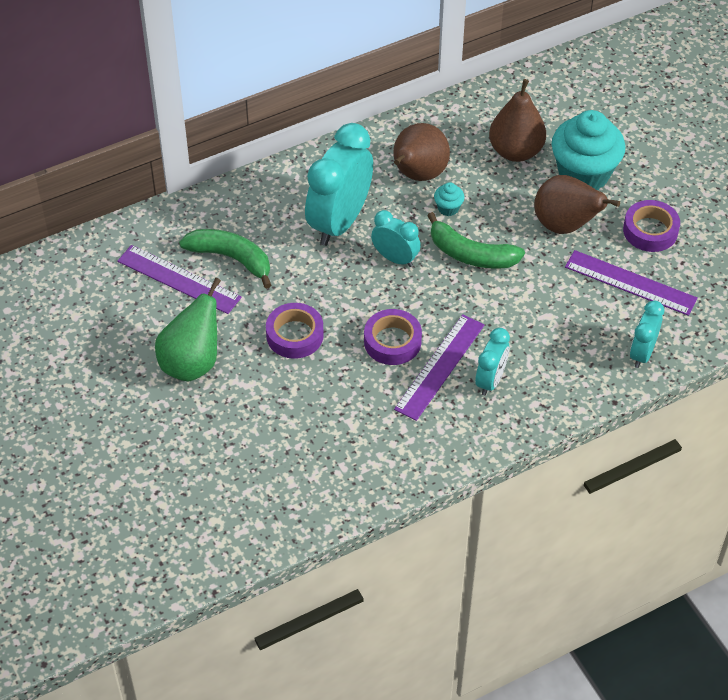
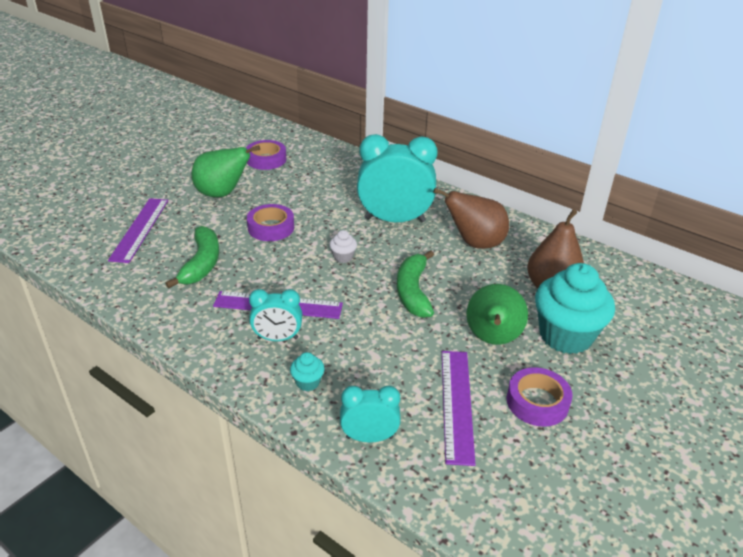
camera: 65 degrees right, 15 degrees down
purple ruler [117,245,242,314] -> purple ruler moved to [108,198,168,263]
green banana [179,229,271,289] -> green banana moved to [165,226,219,289]
purple tape [364,309,422,365] -> purple tape moved to [246,140,286,170]
turquoise clock [371,210,421,267] -> none
turquoise cupcake [434,182,464,216] -> turquoise cupcake moved to [290,352,325,391]
brown pear [534,175,620,234] -> green pear [466,284,528,345]
none -> white cupcake [329,230,357,263]

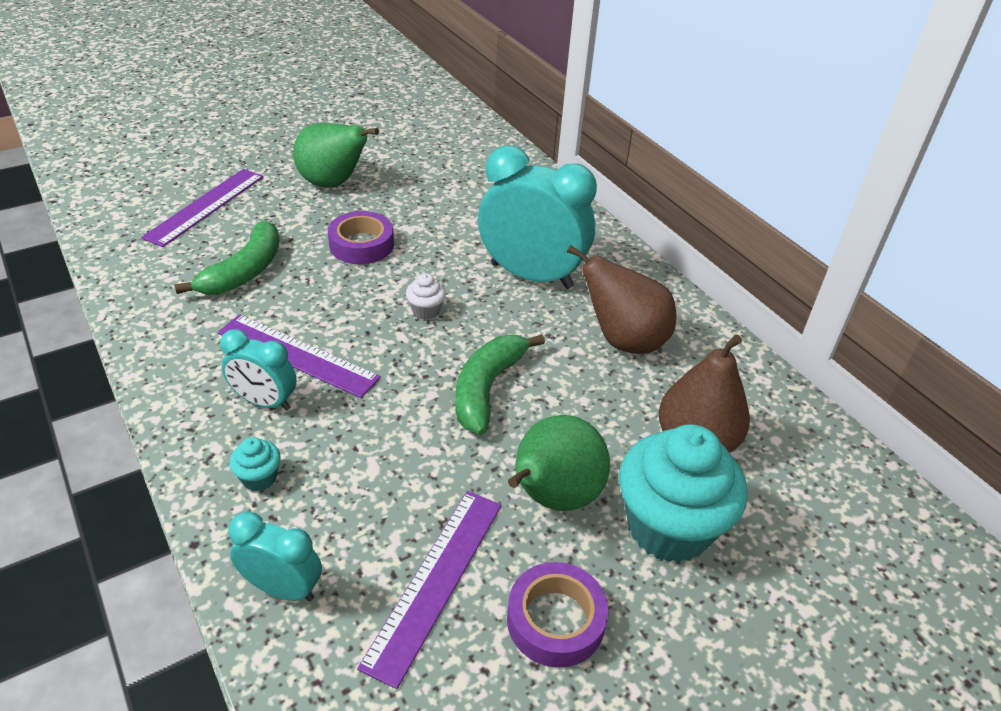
camera: 20 degrees right, 5 degrees up
purple tape [246,140,286,170] -> none

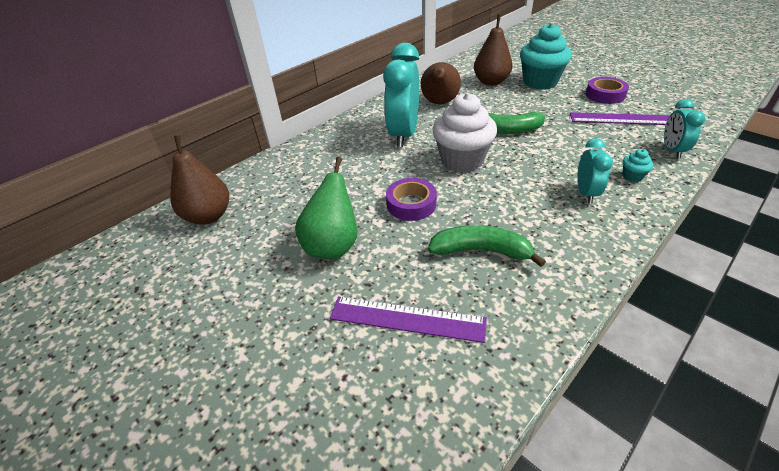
camera: 100 degrees left, 0 degrees up
purple ruler [218,314,381,398] -> none
white cupcake [406,273,446,320] -> white cupcake [432,93,497,173], size x2.42
green pear [508,415,610,511] -> none
none -> brown pear [170,135,229,225]

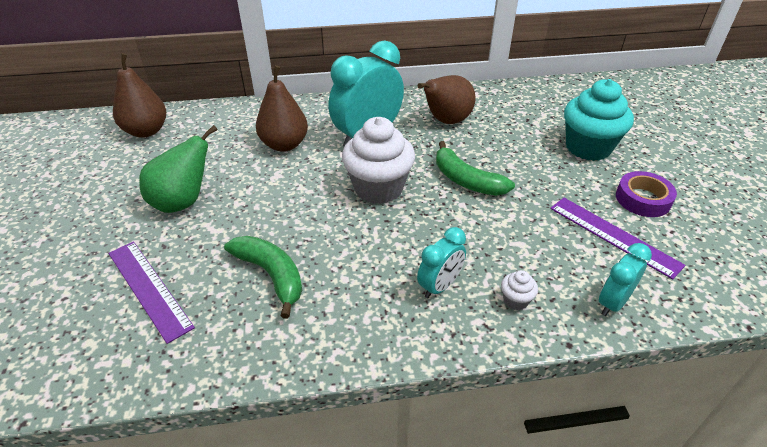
camera: 35 degrees right, 0 degrees up
purple tape [386,178,437,221] -> none
brown pear [474,15,513,86] -> brown pear moved to [256,65,308,152]
turquoise cupcake [622,149,653,182] -> white cupcake [501,270,538,310]

